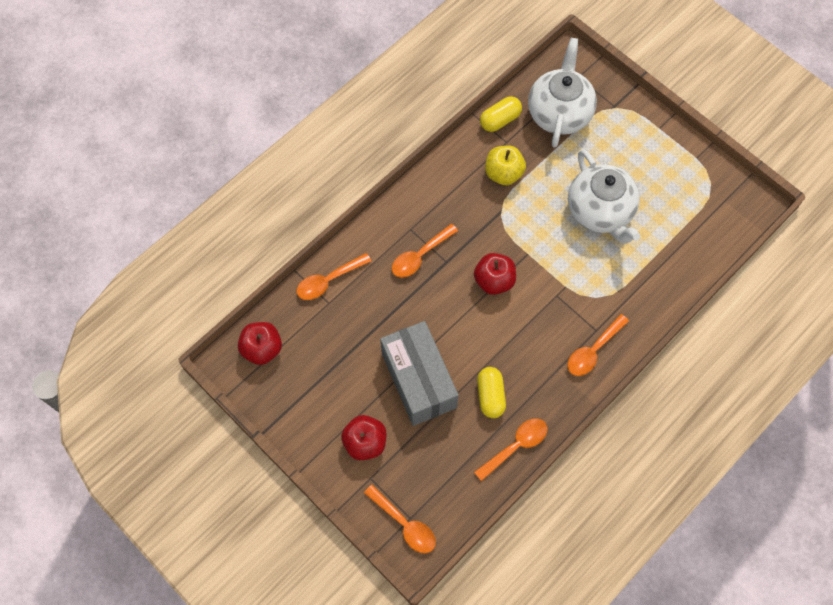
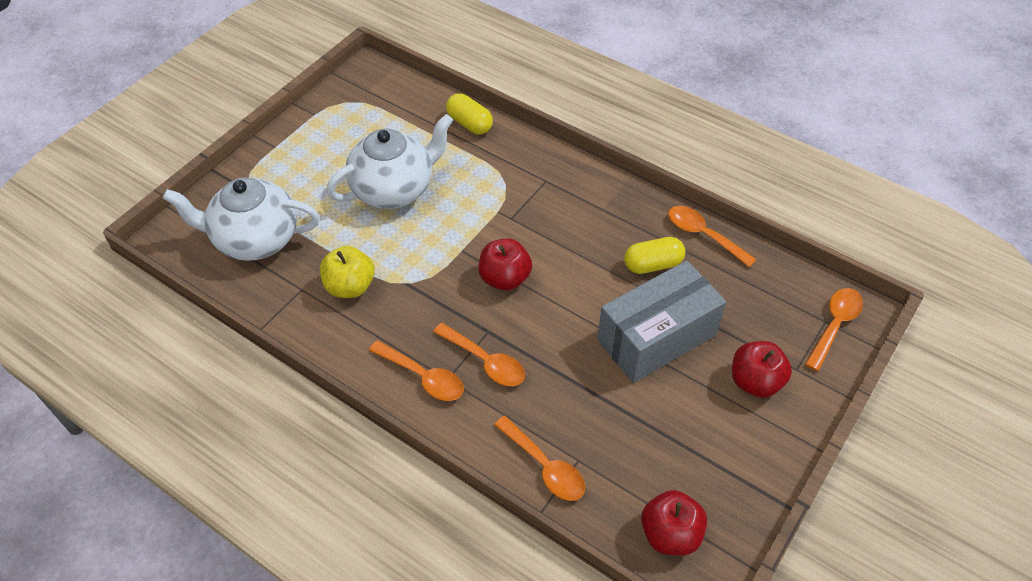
camera: 100 degrees left, 15 degrees down
yellow capsule [480,96,522,132] -> yellow capsule moved to [446,93,493,135]
orange spoon [567,314,629,376] -> orange spoon moved to [369,341,464,401]

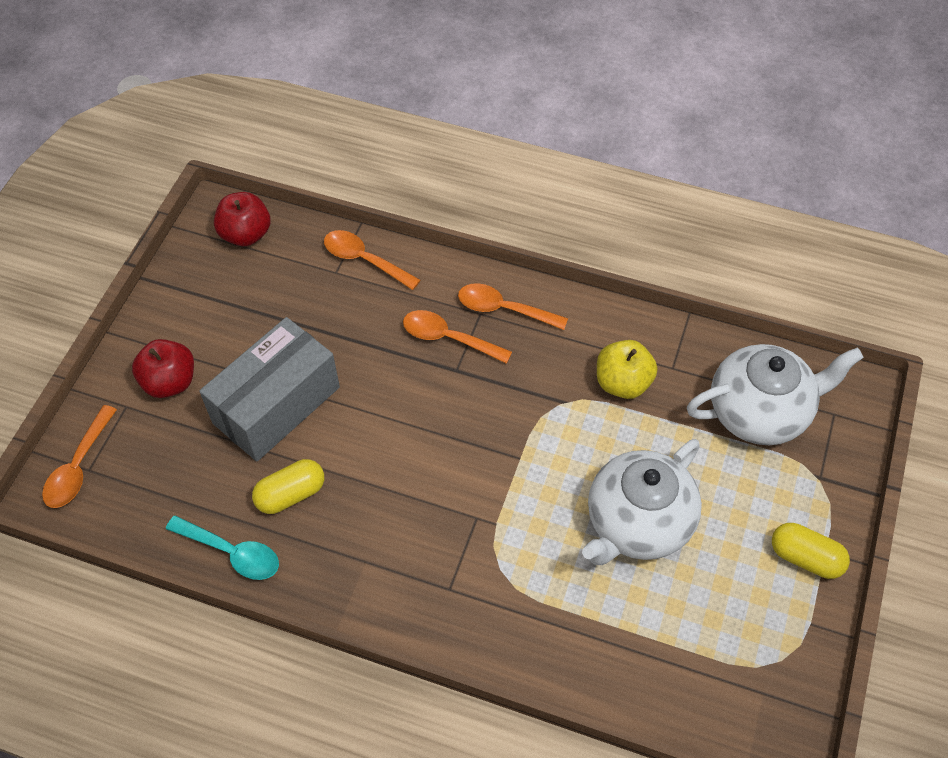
camera: 165 degrees right, 5 degrees up
yellow capsule [446,93,493,135] -> yellow capsule moved to [772,523,850,579]
red apple [479,239,532,291] -> none
orange spoon [668,206,757,267] -> turquoise spoon [166,516,279,580]

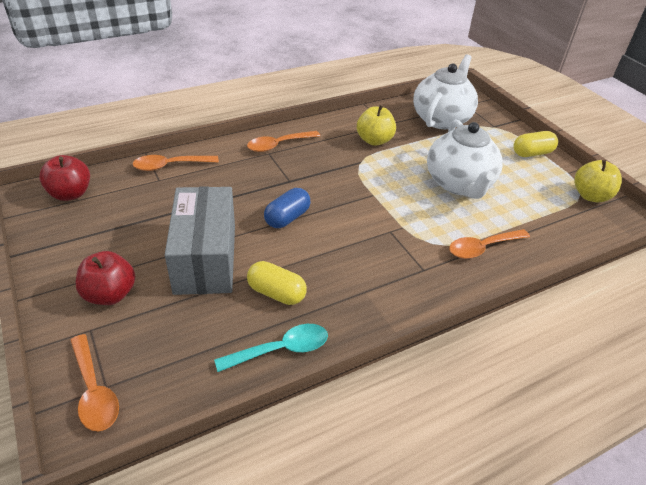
camera: 50 degrees left, 15 degrees down
yellow capsule [252,459,324,514] -> yellow capsule turned 75 degrees counterclockwise [247,261,307,305]
orange spoon [403,310,512,364] -> orange spoon moved to [449,229,530,259]
none -> blue capsule [264,188,311,228]
none -> yellow apple [574,160,622,202]

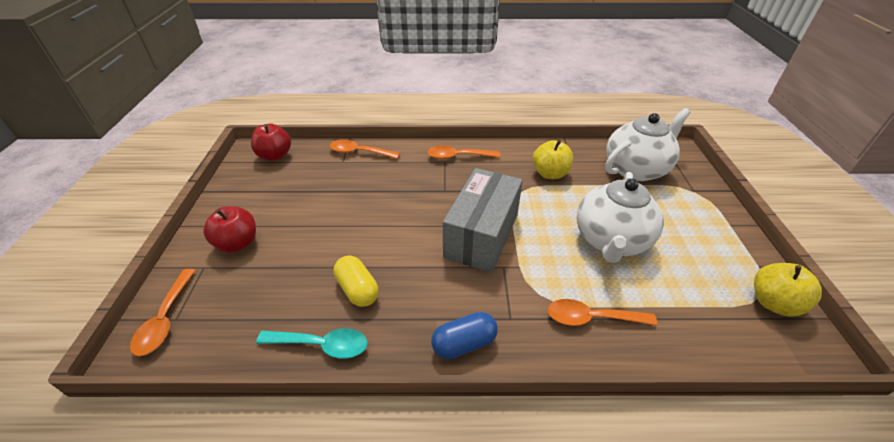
camera: 30 degrees right, 0 degrees up
grey box [165,187,235,295] -> grey box moved to [443,168,523,273]
blue capsule [264,188,311,228] -> blue capsule moved to [431,312,498,359]
yellow capsule [513,131,558,157] -> none

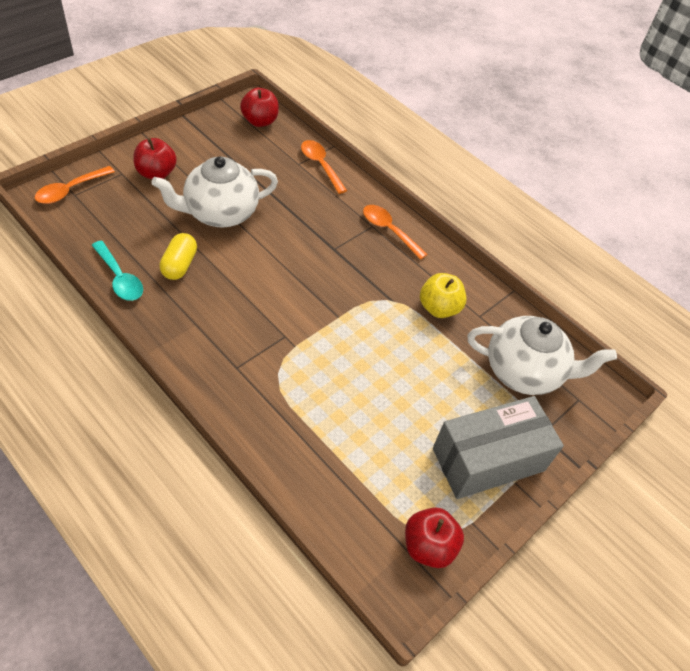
camera: 40 degrees right, 10 degrees up
blue capsule [431,312,498,359] -> none
grey box [443,168,523,273] -> grey box moved to [433,396,564,499]
orange spoon [548,299,657,326] -> none
white teapot [577,172,664,263] -> white teapot moved to [151,156,278,227]
yellow apple [754,263,822,317] -> red apple [405,507,464,568]

